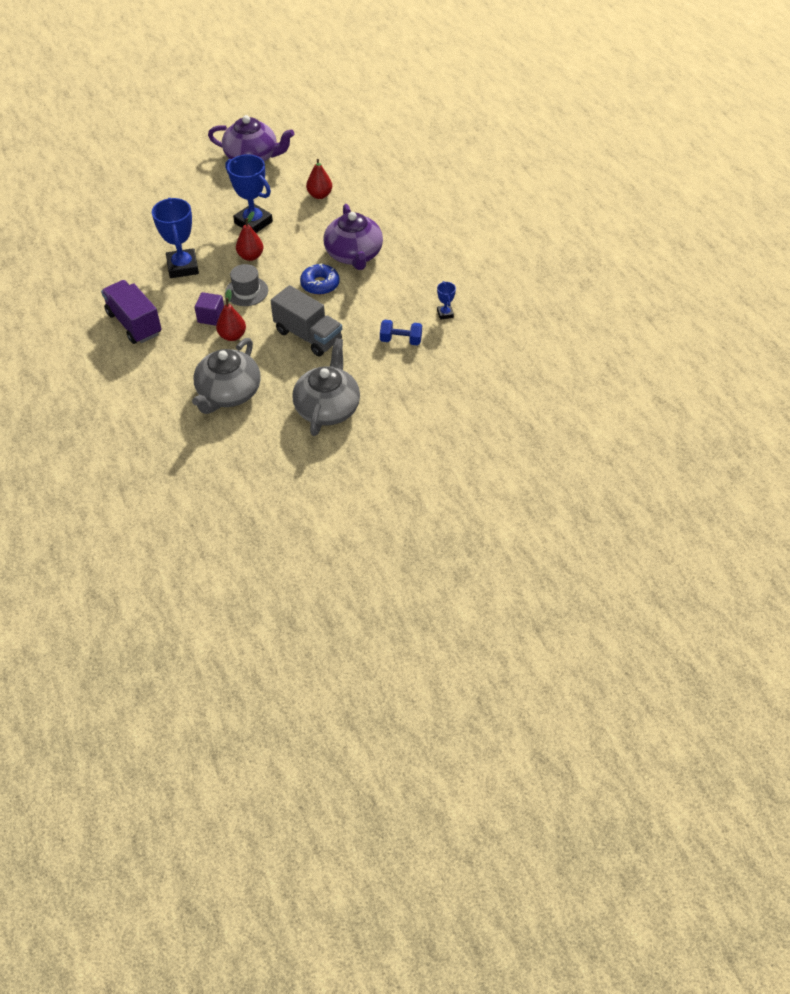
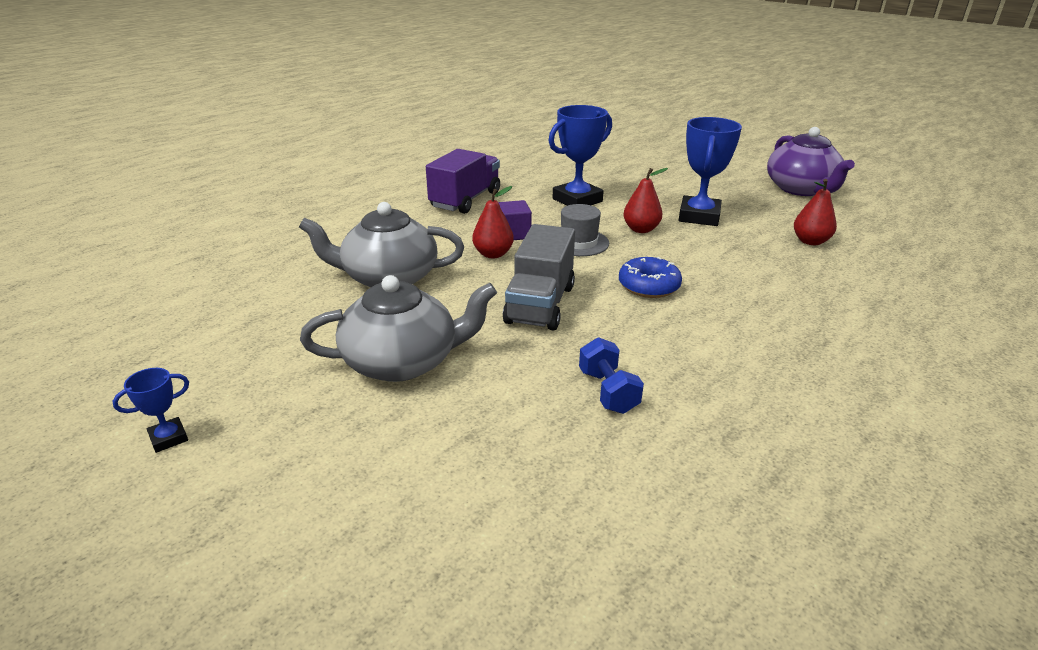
camera: 65 degrees right, 20 degrees down
purple teapot [323,204,383,270] -> none
blue trophy [437,281,456,320] -> blue trophy moved to [112,368,189,453]

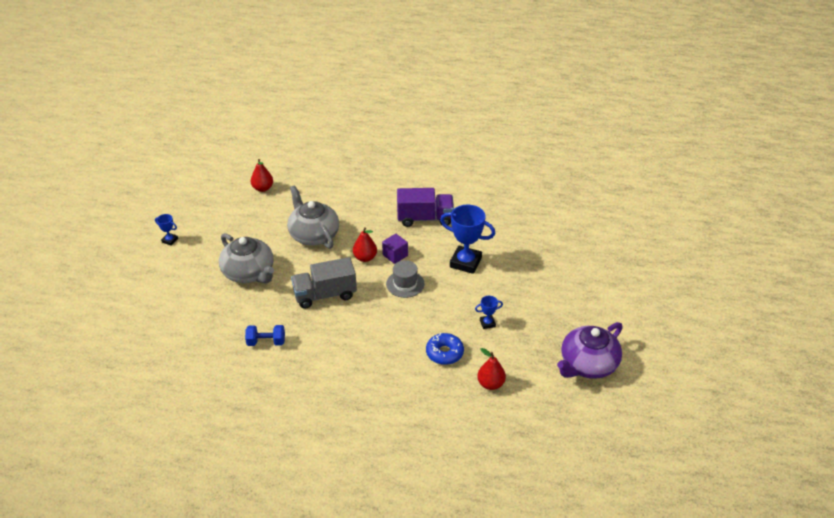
camera: 60 degrees right, 10 degrees up
blue dumbbell [579,337,644,414] -> blue dumbbell turned 45 degrees clockwise [245,325,285,346]
blue donut [619,257,682,298] -> blue donut moved to [426,333,464,365]
red pear [623,168,668,233] -> red pear moved to [251,159,273,192]
blue trophy [679,117,742,226] -> blue trophy [475,296,503,329], size x0.47

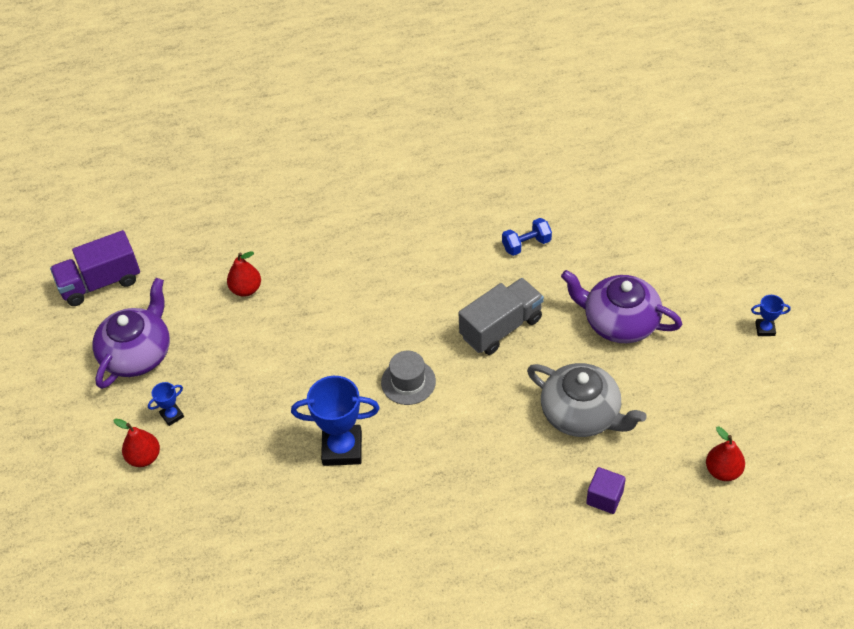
camera: 160 degrees right, 10 degrees up
grey teapot [219,233,274,283] -> purple teapot [561,270,682,343]
red pear [353,227,377,262] -> red pear moved to [114,419,160,467]
purple cube [382,234,408,264] -> purple cube moved to [586,467,626,514]
purple truck [397,188,454,227] -> purple truck moved to [50,230,140,306]
blue donut [426,333,464,365] -> none
blue trophy [475,296,503,329] -> blue trophy moved to [148,382,184,426]

